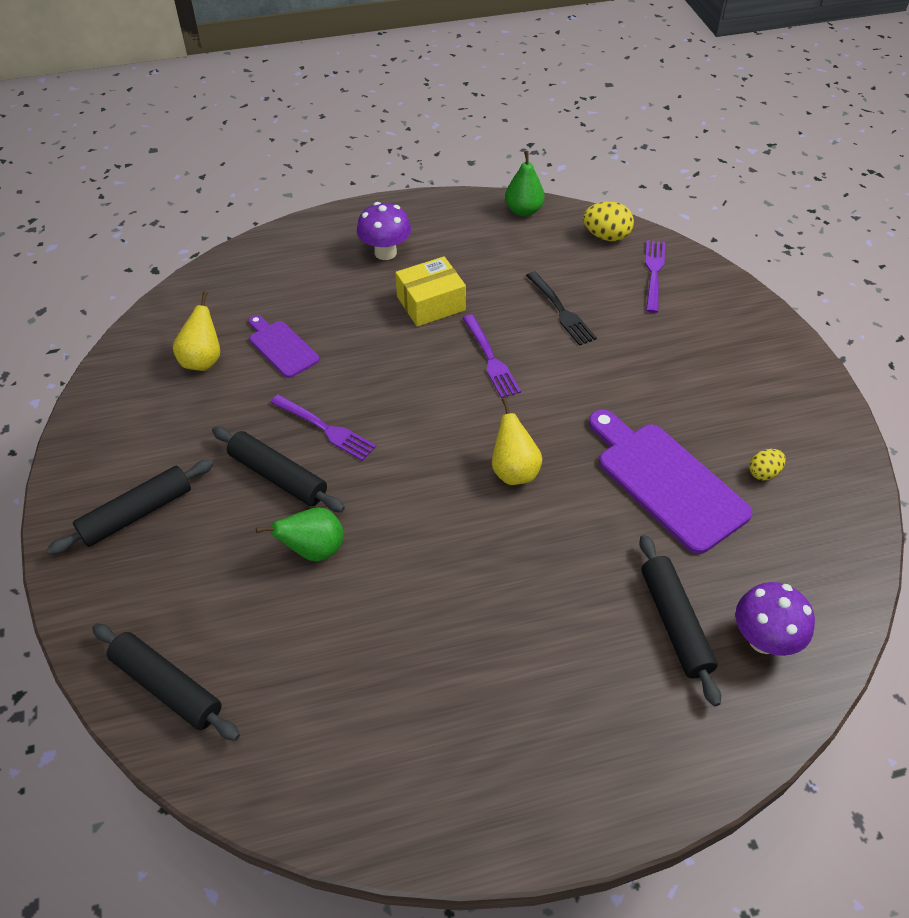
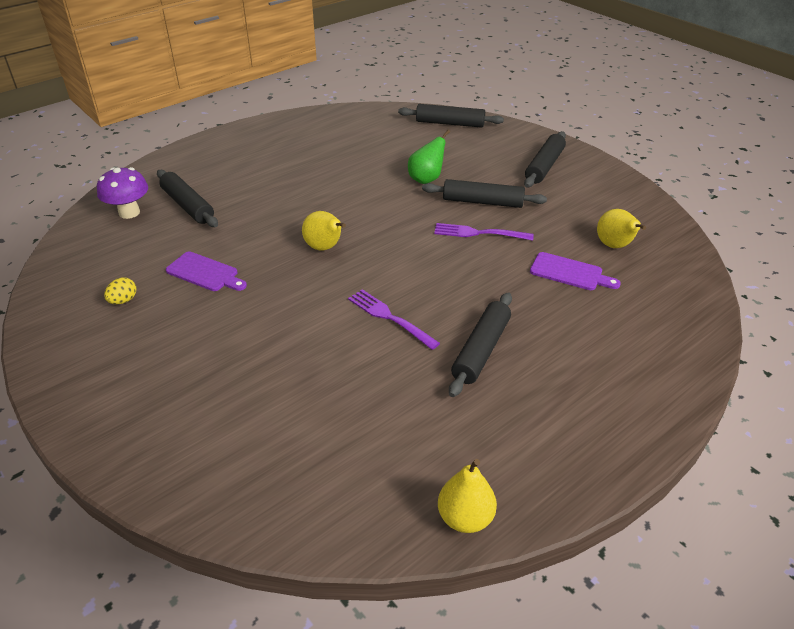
camera: 155 degrees right, 10 degrees down
purple mushroom [357,202,411,260] -> none
yellow box [395,256,466,327] -> black rolling pin [449,292,512,397]
green pear [505,151,545,216] -> yellow pear [438,459,497,533]
black fork [526,271,597,346] -> none
yellow egg [583,202,634,241] -> none
purple cutting board [589,409,752,554] -> purple cutting board [166,252,247,291], size x0.56
purple fork [645,240,665,313] -> none

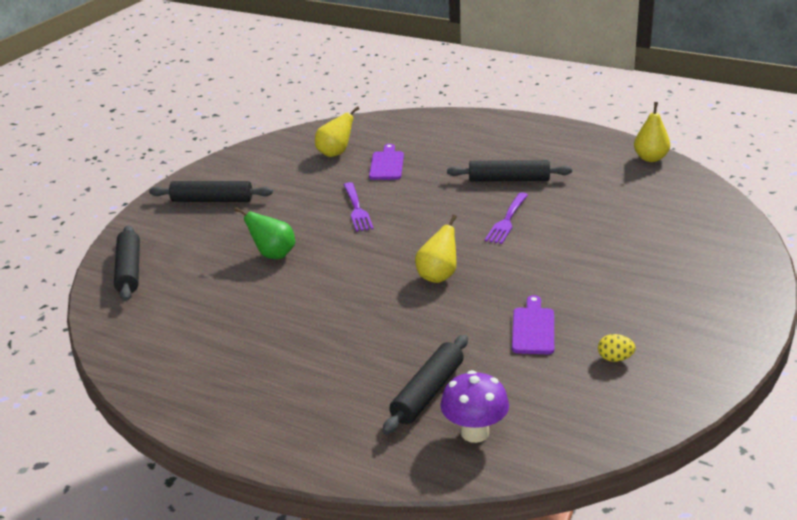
camera: 110 degrees left, 10 degrees down
black rolling pin [422,179,547,208] -> none

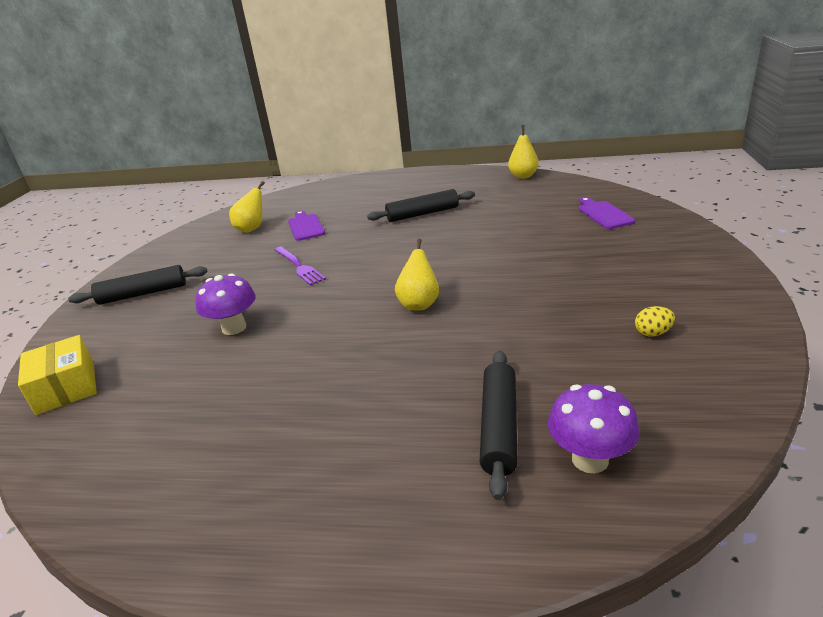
camera: 20 degrees left, 0 degrees up
black rolling pin [114,225,140,301] -> yellow box [18,335,97,415]
green pear [234,207,295,259] -> purple mushroom [195,273,256,335]
purple fork [485,192,528,244] -> none
purple cutting board [512,295,554,354] -> purple cutting board moved to [579,197,635,229]

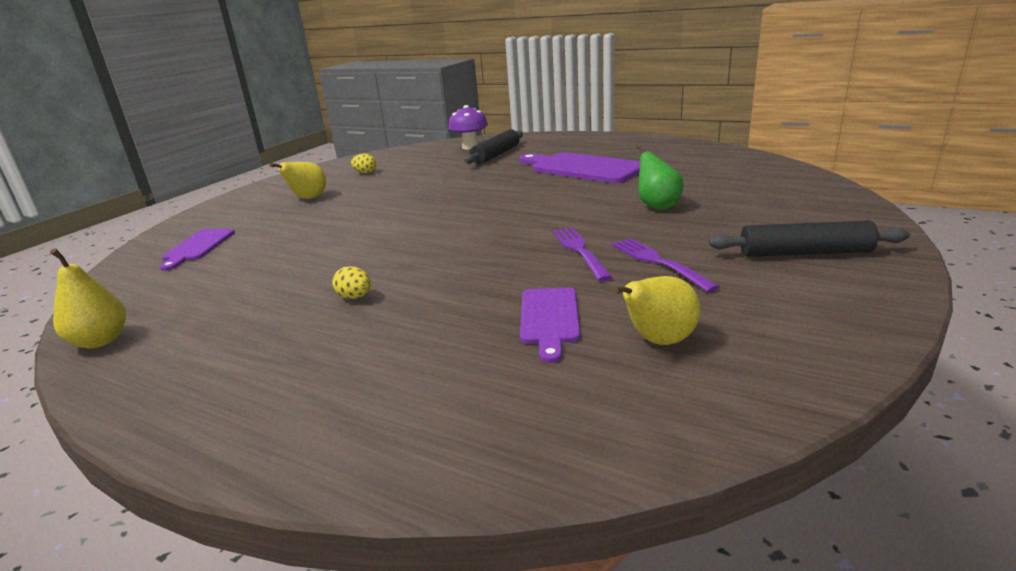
camera: 160 degrees left, 5 degrees down
yellow box [18,335,97,415] -> none
purple mushroom [195,273,256,335] -> green pear [637,144,684,210]
black rolling pin [367,189,475,222] -> yellow egg [332,266,371,299]
yellow pear [395,239,439,311] -> yellow pear moved to [270,162,326,199]
none -> purple cutting board [519,152,640,183]
none -> purple fork [612,238,720,292]

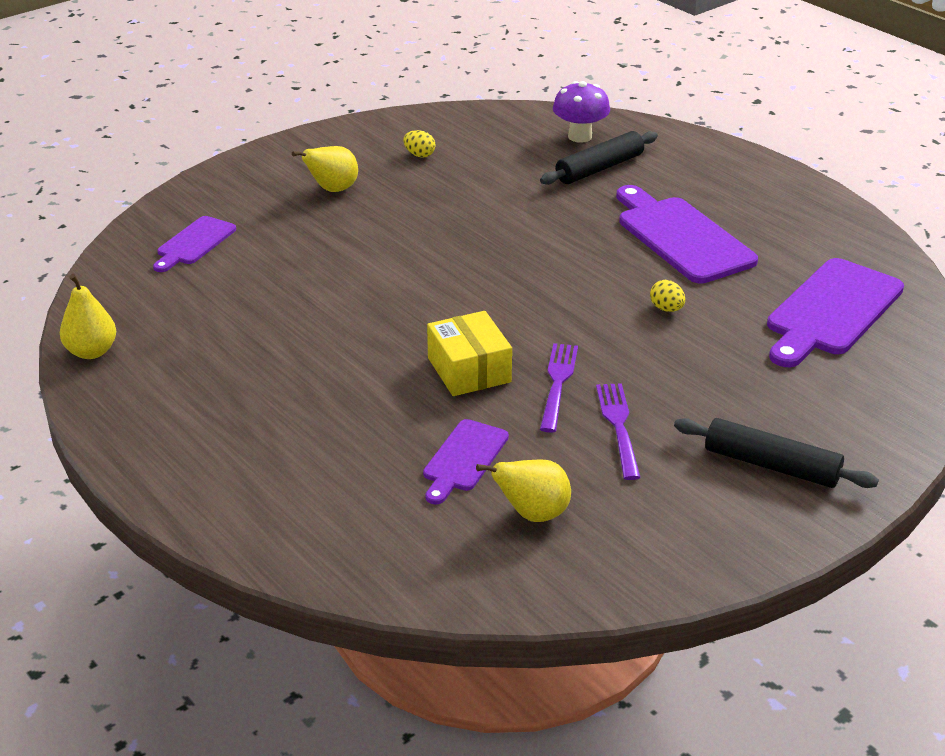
camera: 20 degrees right, 10 degrees up
yellow egg [332,266,371,299] -> yellow egg moved to [650,280,685,312]
green pear [637,144,684,210] -> none
none -> yellow box [427,311,512,396]
none -> purple cutting board [767,258,904,367]

